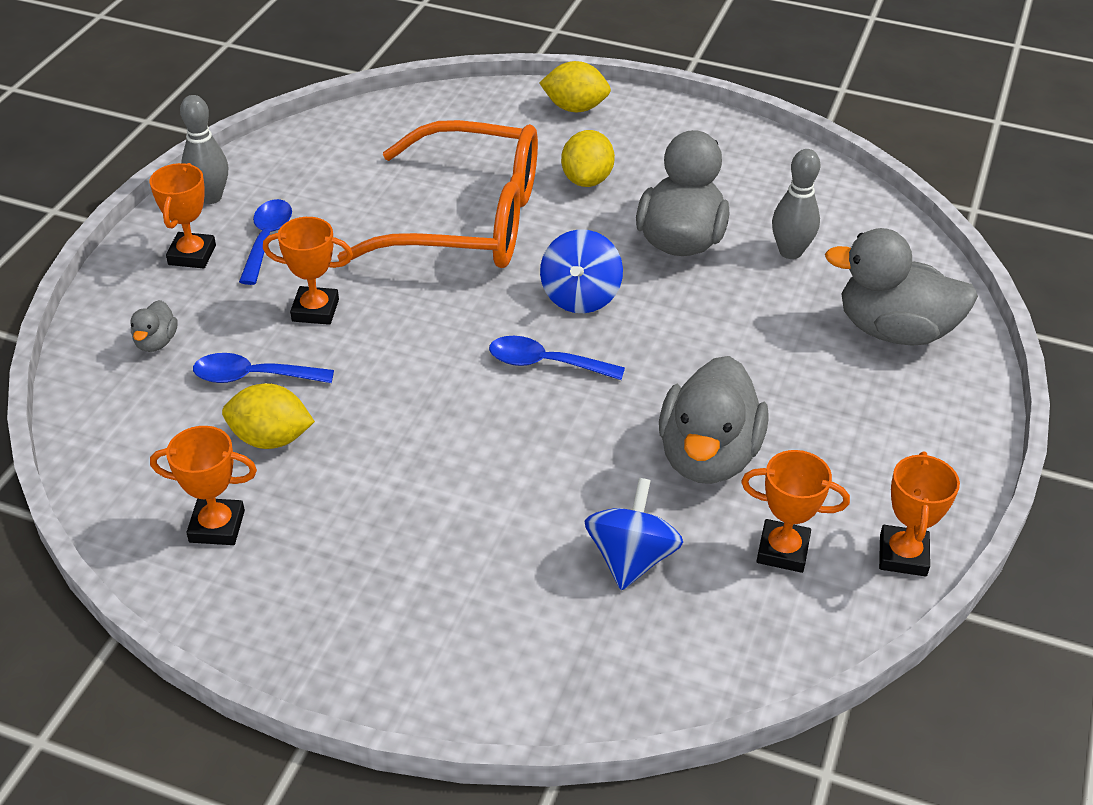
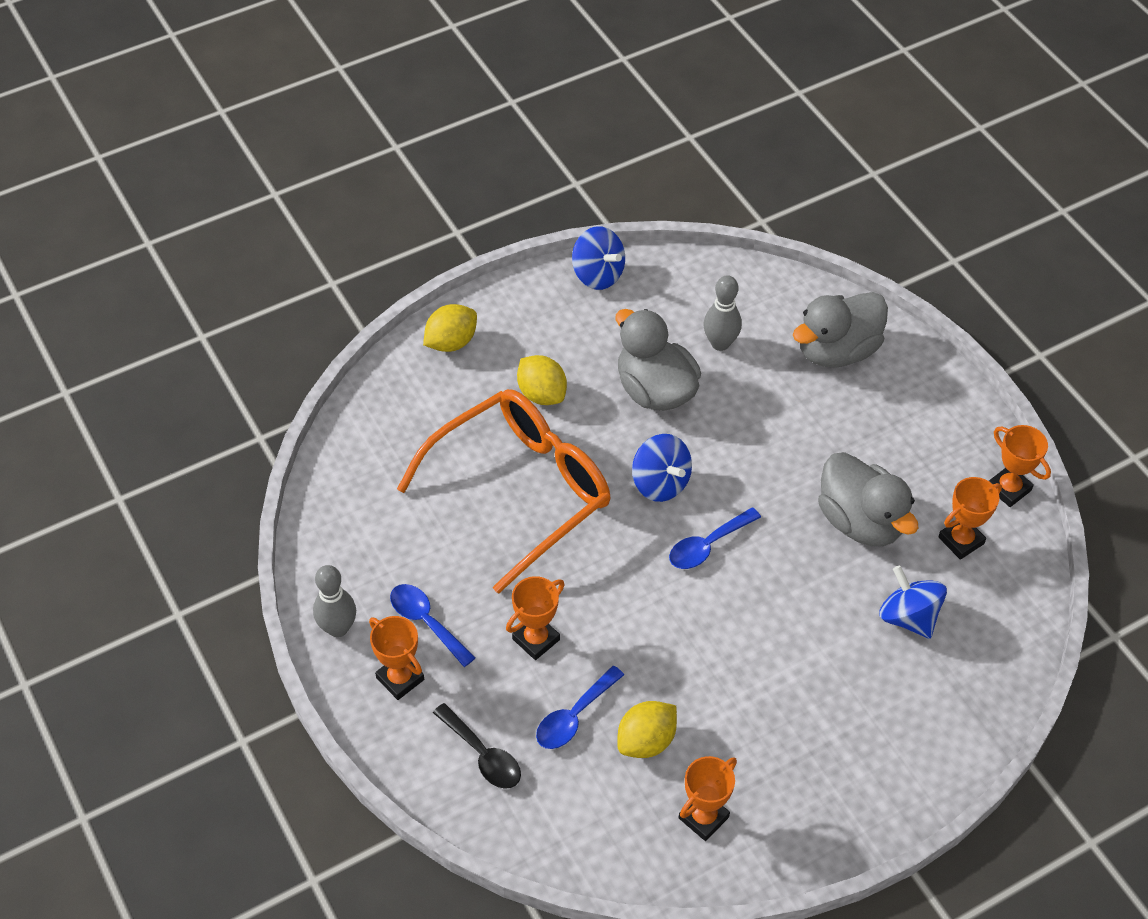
camera: 50 degrees left, 10 degrees up
grey duck [130,300,177,352] -> black spoon [433,703,521,789]
none -> blue spinning top [572,226,625,290]

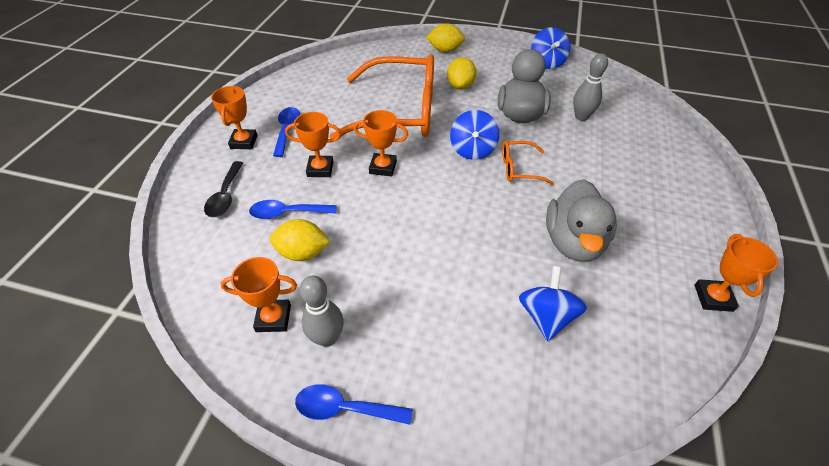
camera: 45 degrees right, 5 degrees down
grey bowling pin [313,565,356,637] -> grey bowling pin moved to [300,276,344,347]
blue spoon [669,507,761,569] -> blue spoon moved to [295,384,413,425]
grey duck [793,292,888,368] -> none
orange trophy [938,477,1002,560] -> orange trophy moved to [354,110,408,177]
none -> orange glasses [502,141,554,185]

